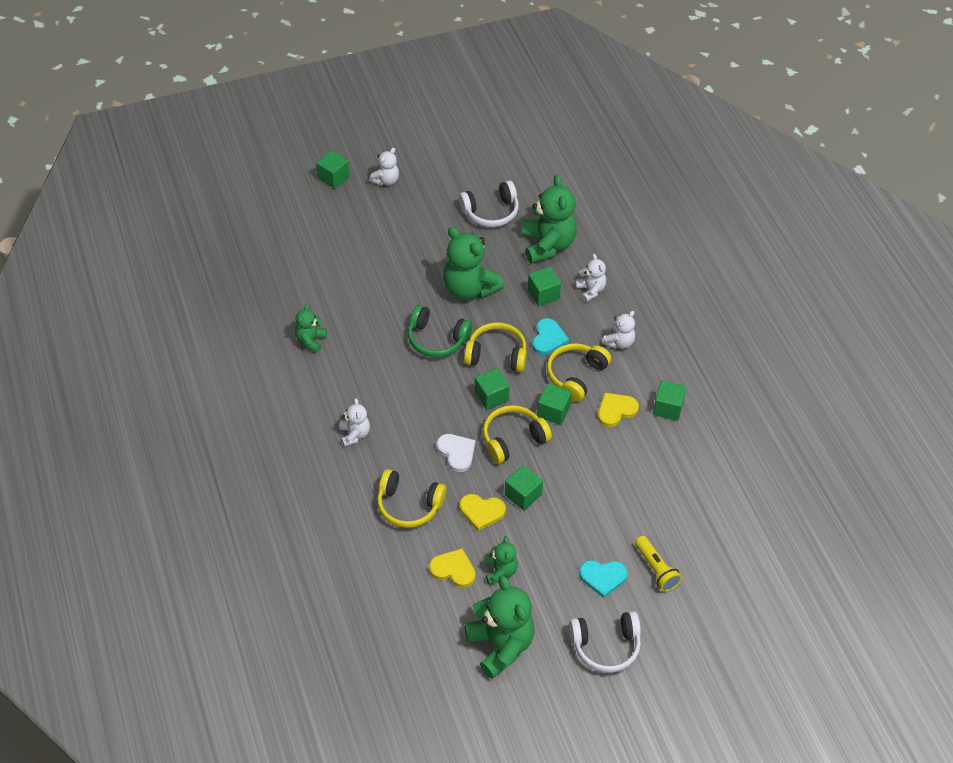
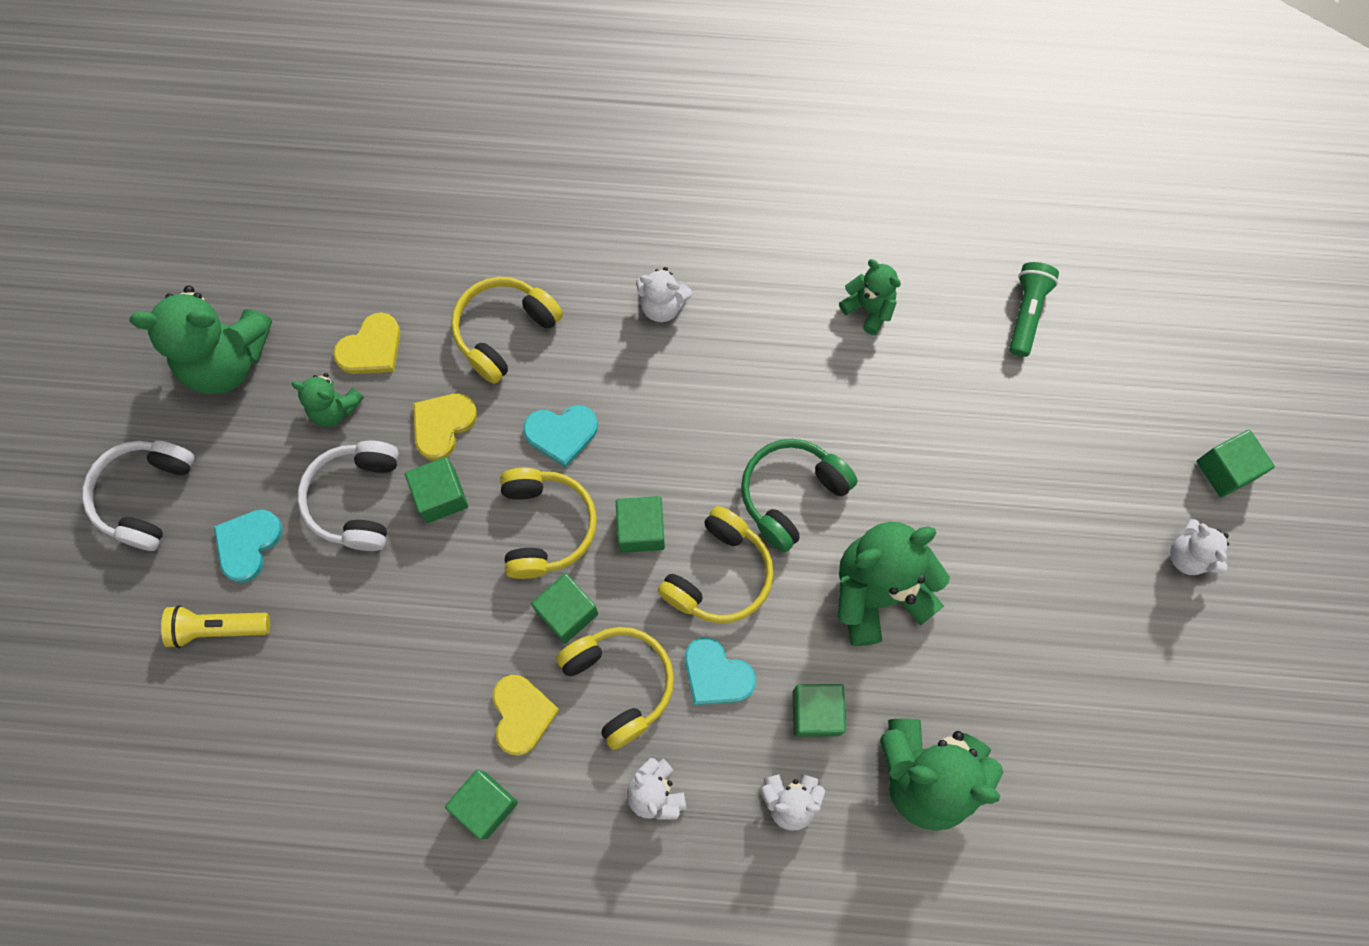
camera: 115 degrees right, 20 degrees up
white heart [436,434,475,472] -> turquoise heart [523,405,598,468]
white headphones [459,180,519,227] -> white headphones moved to [297,440,399,551]
none -> green flashlight [1009,262,1059,357]

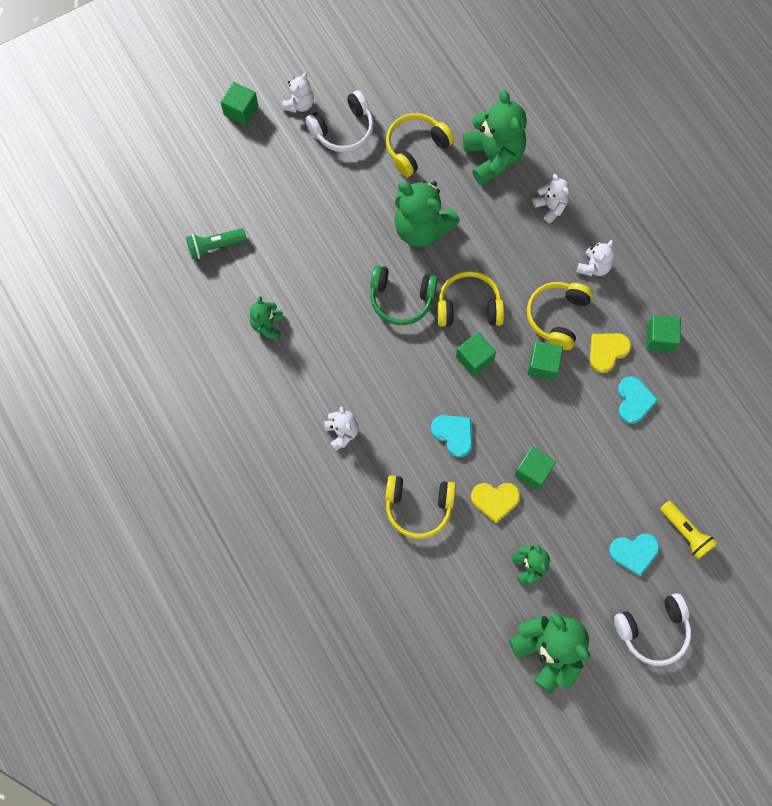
camera: 125 degrees left, 0 degrees up
white headphones [297,440,399,551] -> white headphones moved to [306,91,374,152]
yellow heart [333,312,400,374] -> none
yellow headphones [500,468,597,579] -> yellow headphones moved to [386,113,455,177]
turquoise heart [685,637,756,705] -> turquoise heart moved to [618,376,658,424]
green cube [792,684,846,737] -> none

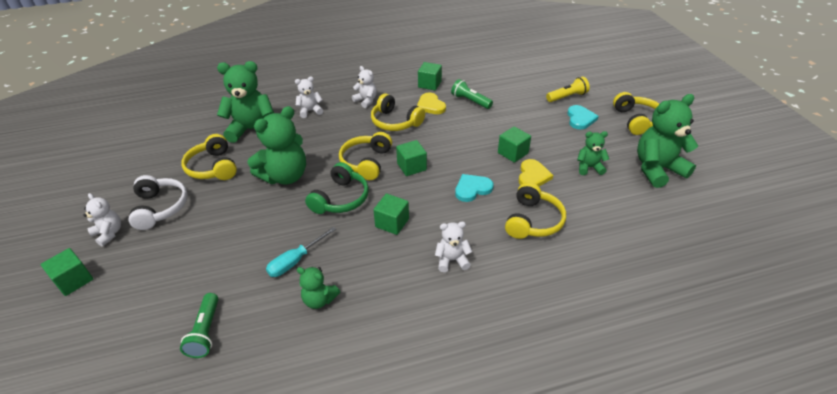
camera: 75 degrees left, 30 degrees down
green cube [527,341,563,381] -> green cube moved to [373,193,409,235]
white headphones [614,593,692,666] -> yellow headphones [613,92,659,135]
turquoise heart [618,376,658,424] -> green flashlight [451,79,493,109]
none -> turquoise screwdriver [266,227,336,277]

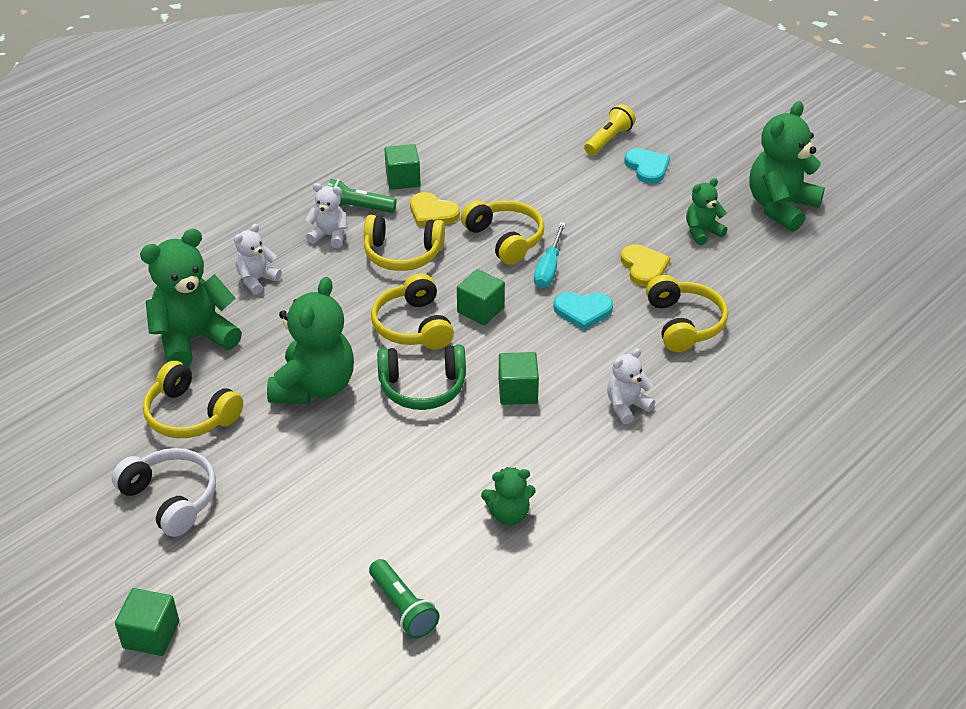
camera: 30 degrees left, 0 degrees up
white teddy bear [83,193,121,246] -> none
turquoise screwdriver [266,227,336,277] -> turquoise screwdriver moved to [534,222,566,288]
green headphones [305,162,369,214] -> green headphones turned 90 degrees clockwise [377,344,466,410]
green flashlight [451,79,493,109] -> green flashlight moved to [328,179,397,213]
turquoise heart [455,174,494,202] -> turquoise heart turned 120 degrees counterclockwise [553,292,613,331]
green cube [498,126,531,163] -> none
yellow headphones [613,92,659,135] -> yellow headphones moved to [461,200,544,265]

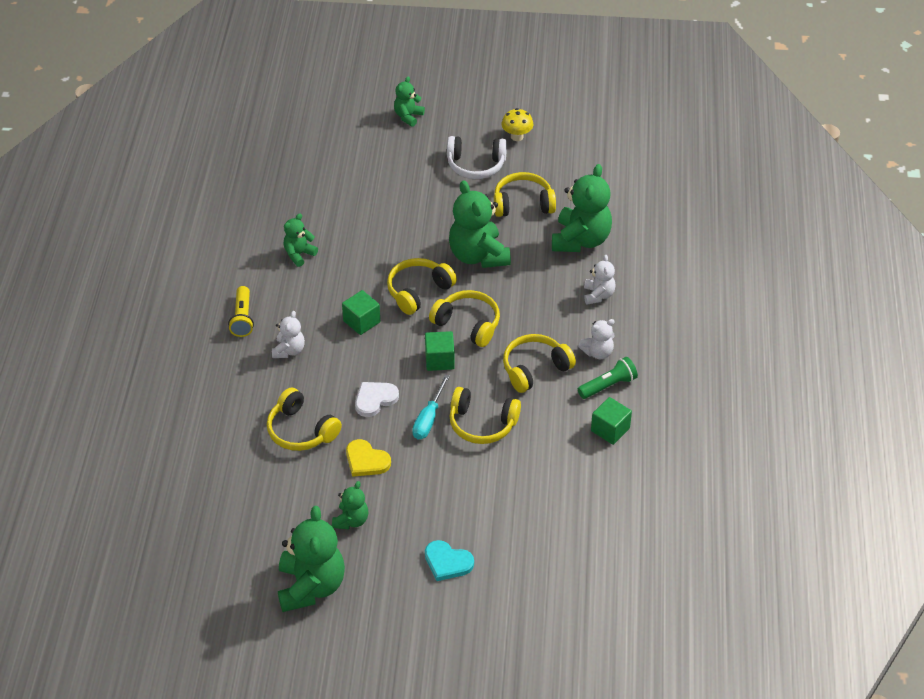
camera: 140 degrees right, 5 degrees up
green cube [115,588,179,656] -> green teddy bear [394,76,425,127]
green flashlight [369,559,439,639] -> none
green headphones [377,344,466,410] -> yellow headphones [387,258,457,315]
yellow heart [410,192,460,227] -> none
turquoise screwdriver [534,222,566,288] -> turquoise screwdriver turned 135 degrees counterclockwise [412,374,450,439]
turquoise heart [553,292,613,331] -> white heart [355,382,399,417]
yellow flashlight [584,104,636,155] -> yellow flashlight moved to [228,286,254,337]
none -> yellow mushroom [502,108,533,141]

